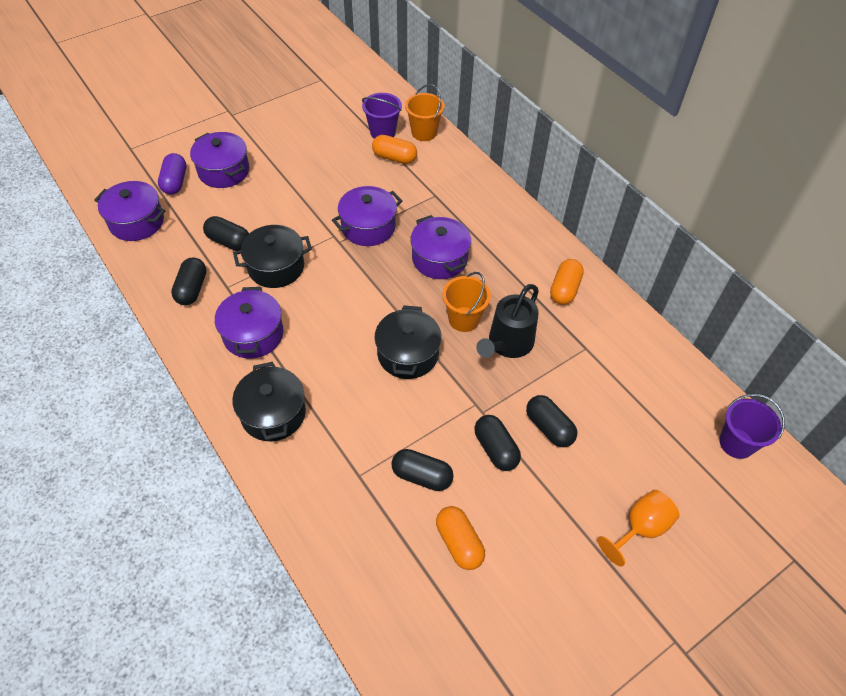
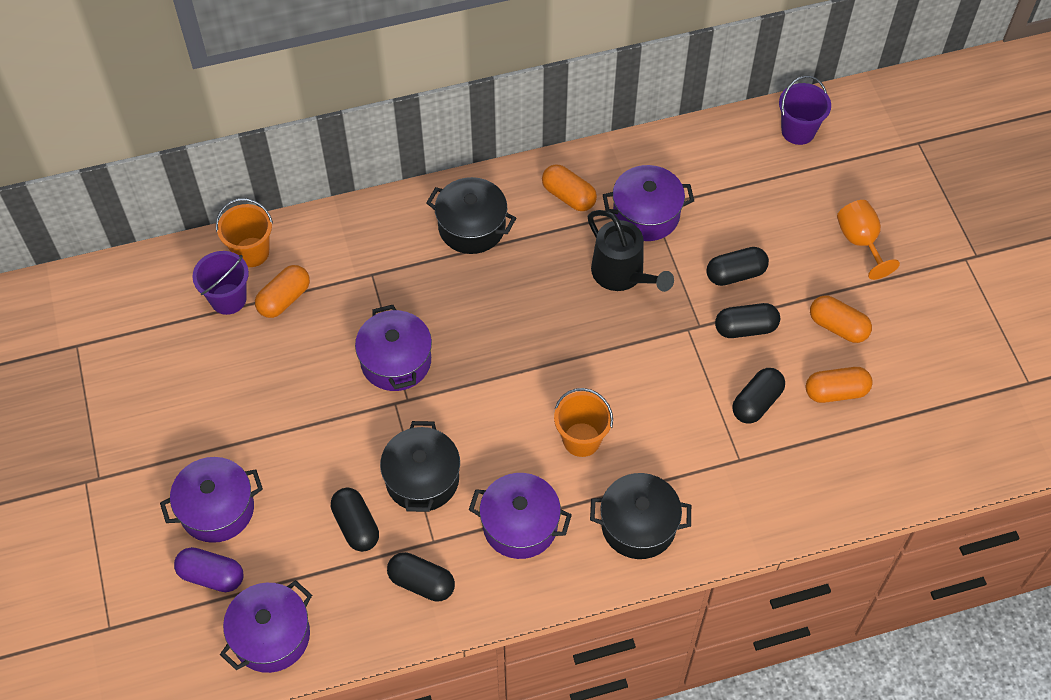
camera: 70 degrees left, 5 degrees up
black capsule [203,216,249,251] -> black capsule turned 75 degrees counterclockwise [331,488,379,552]
black pot [375,305,442,379] -> black pot moved to [426,177,516,254]
purple pot [410,215,471,279] -> purple pot moved to [603,165,694,241]
orange bucket [442,272,491,332] -> orange bucket moved to [554,388,613,457]
none -> orange capsule [810,296,872,343]

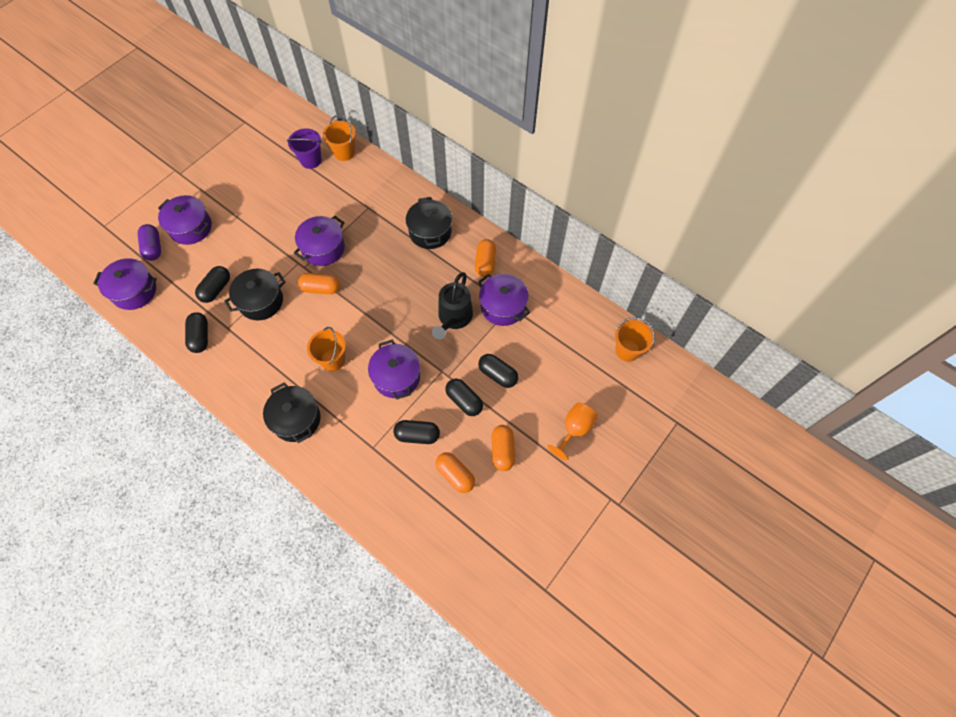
camera: 55 degrees right, 5 degrees up
orange capsule [255,265,310,318] -> orange capsule moved to [298,273,340,294]
purple pot [469,473,572,559] -> purple pot moved to [368,339,420,400]
purple bucket [779,76,831,145] -> orange bucket [615,318,655,362]

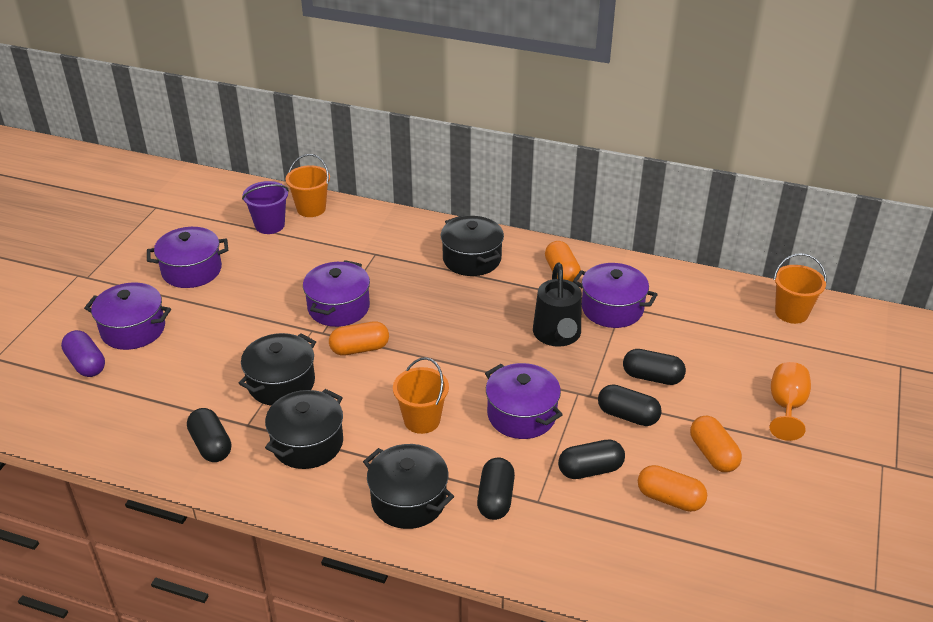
camera: 20 degrees left, 25 degrees down
purple pot [93,258,157,310] -> purple pot moved to [147,227,228,288]
black capsule [195,266,230,303] -> black capsule moved to [477,458,515,520]
none -> black pot [265,389,343,469]

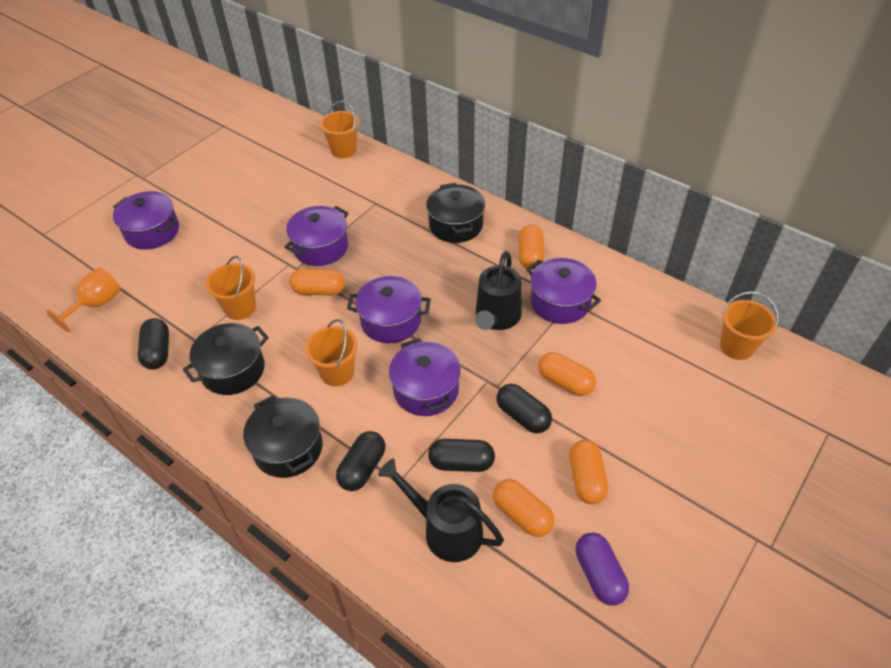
camera: 20 degrees right, 10 degrees up
purple capsule [61,330,105,377] -> purple capsule moved to [576,533,629,605]
purple pot [147,227,228,288] -> purple pot moved to [347,276,431,343]
black pot [238,333,316,406] -> orange bucket [206,256,256,320]
purple bucket [242,181,289,234] -> none
black capsule [623,349,686,385] -> orange capsule [538,352,596,396]
orange goblet [770,362,811,441] -> orange goblet moved to [46,268,121,332]
none -> black watering can [378,459,504,562]

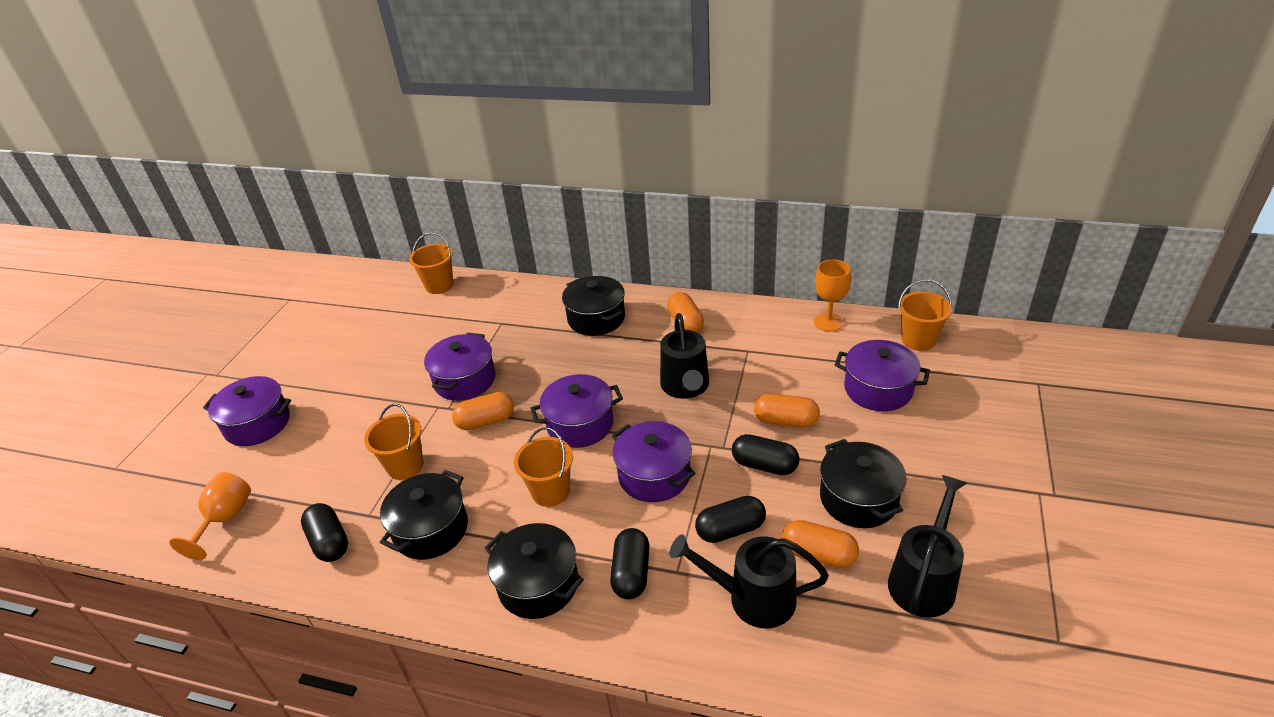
camera: 20 degrees left, 10 degrees down
purple pot [526,258,601,324] -> purple pot moved to [835,340,930,411]
orange capsule [570,440,608,504] -> black pot [820,439,907,528]
purple capsule [576,533,629,605] -> black watering can [888,475,967,618]
none -> orange goblet [814,259,851,332]

